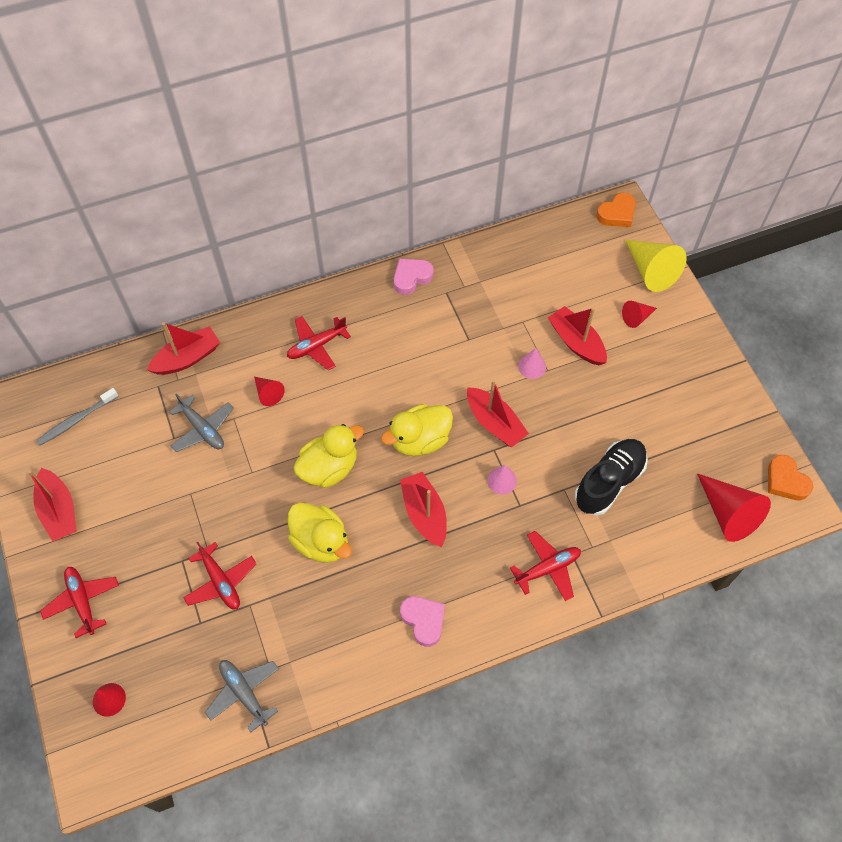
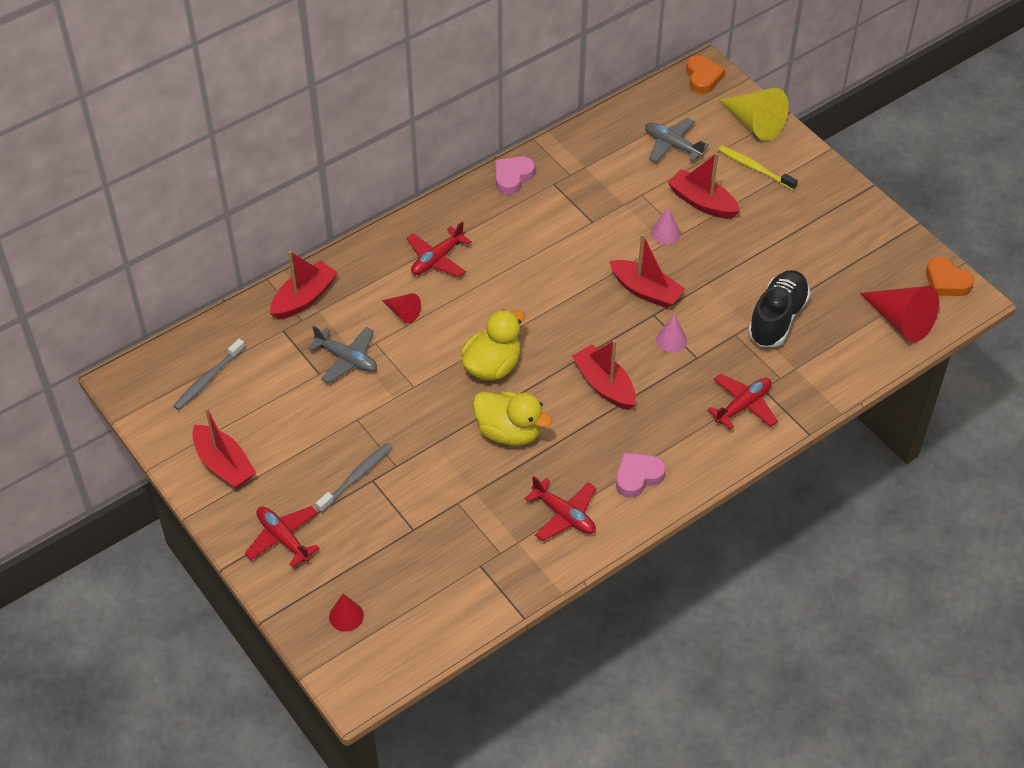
camera: 15 degrees left, 10 degrees down
red plane [183,542,257,609] -> red plane moved to [525,476,596,541]
grey plane [205,660,279,733] -> grey plane moved to [645,118,709,162]
yellow duck [381,404,453,456] -> none
pink heart [400,596,445,647] -> pink heart turned 75 degrees counterclockwise [616,453,666,498]
orange heart [596,193,636,227] -> orange heart turned 45 degrees counterclockwise [686,55,725,94]
red cone [622,301,657,328] -> yellow toothbrush [718,145,798,190]
none -> grey toothbrush [316,443,392,513]

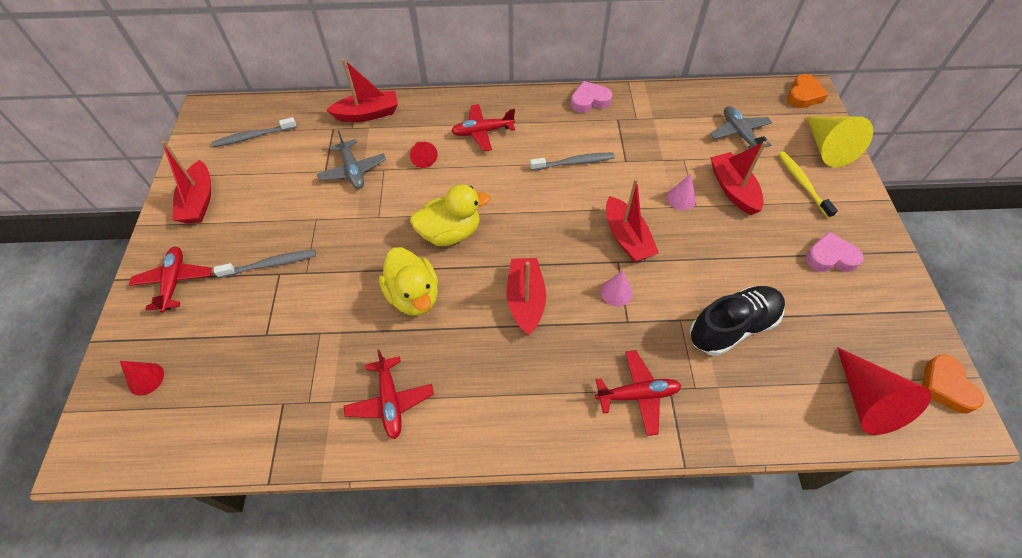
camera: 35 degrees right, 5 degrees up
pink heart [616,453,666,498] -> pink heart moved to [806,232,864,272]
none -> grey toothbrush [530,153,615,171]

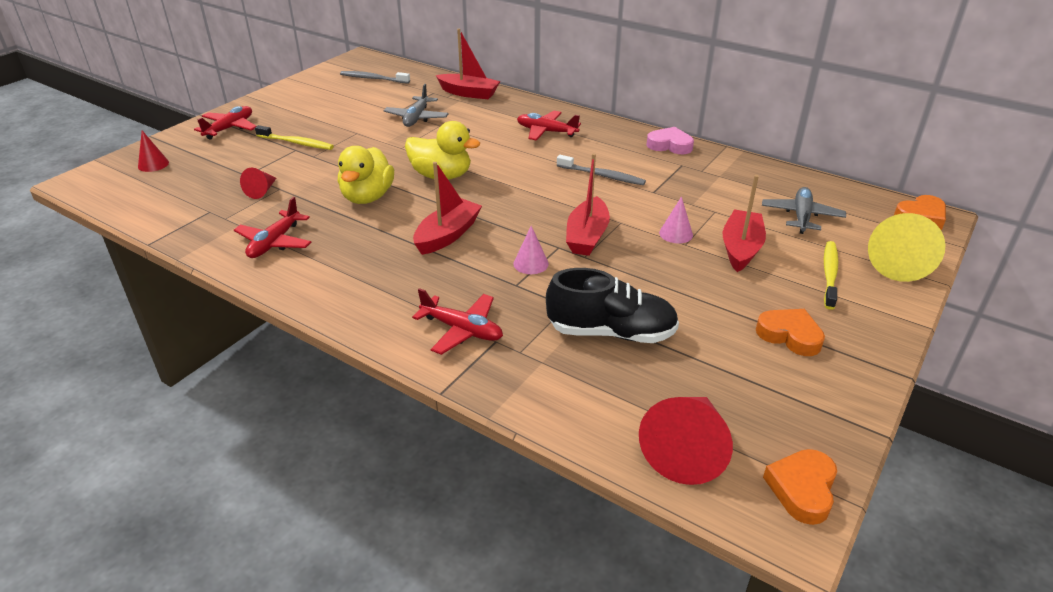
camera: 35 degrees right, 20 degrees down
red boat [161,140,211,224] -> none
grey toothbrush [214,250,316,278] -> yellow toothbrush [255,125,334,150]
red cone [410,142,438,168] -> red cone moved to [240,168,277,199]
pink heart [806,232,864,272] -> orange heart [756,309,825,356]

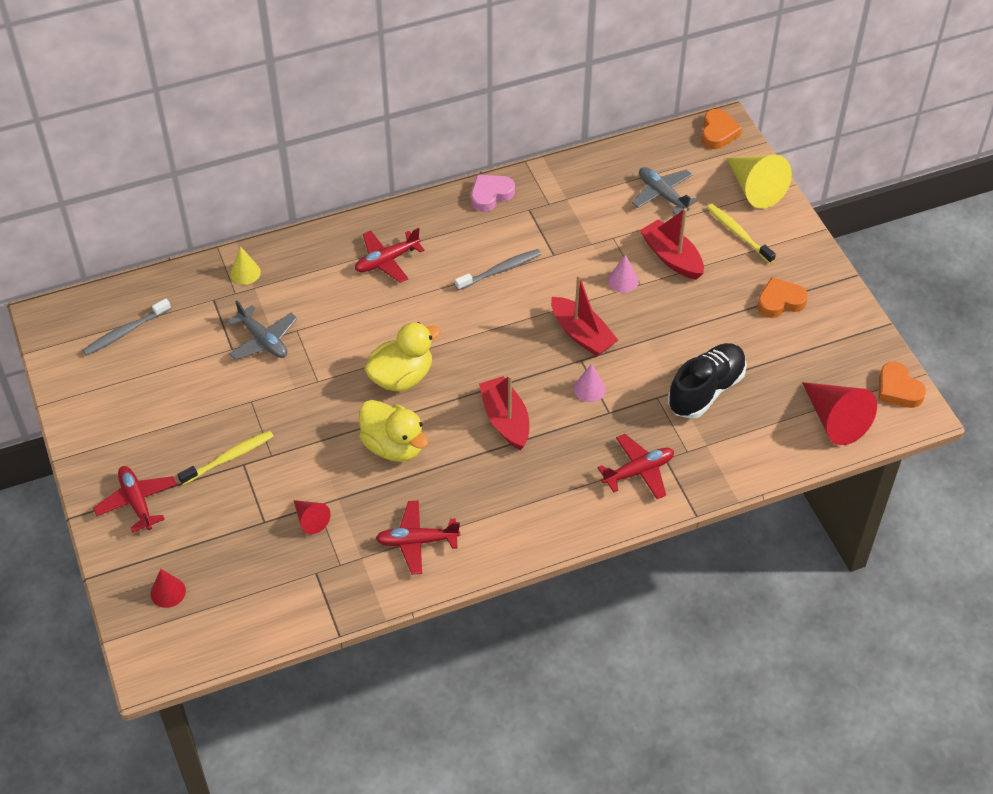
camera: 55 degrees left, 15 degrees up
red plane [234,197,312,258] -> red plane turned 120 degrees clockwise [375,500,460,575]
red boat [436,29,500,99] -> yellow cone [230,246,261,285]

